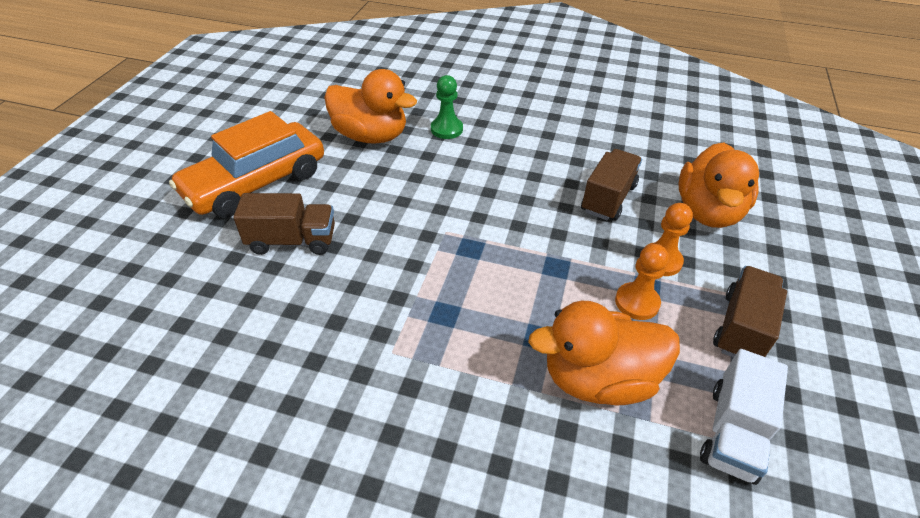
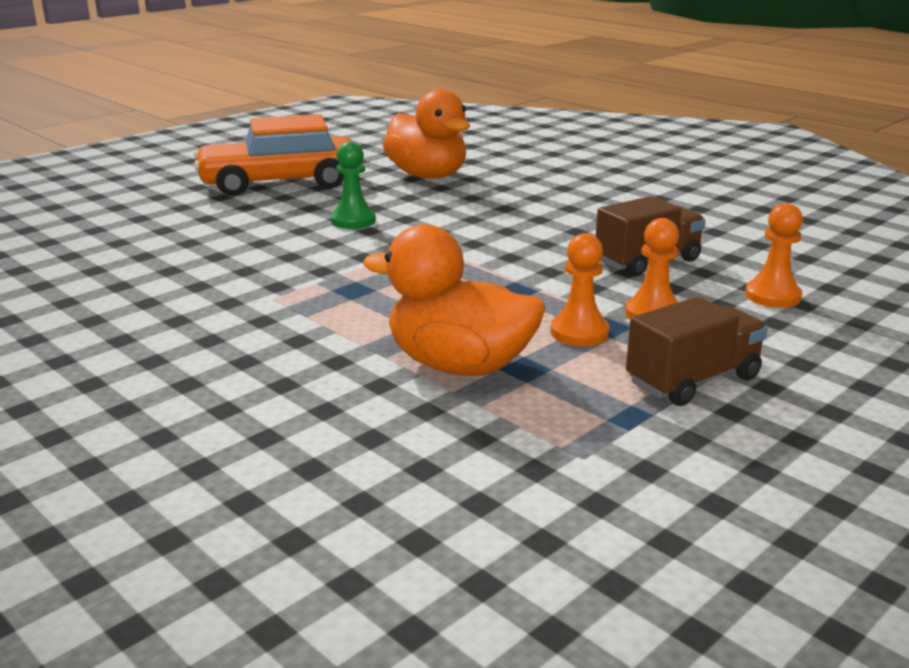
camera: 30 degrees right, 20 degrees down
brown truck [233,193,335,255] -> none
green pawn [431,75,463,139] -> green pawn moved to [331,142,376,229]
orange duck [678,142,759,228] -> orange pawn [745,203,803,308]
white truck [700,349,788,485] -> none

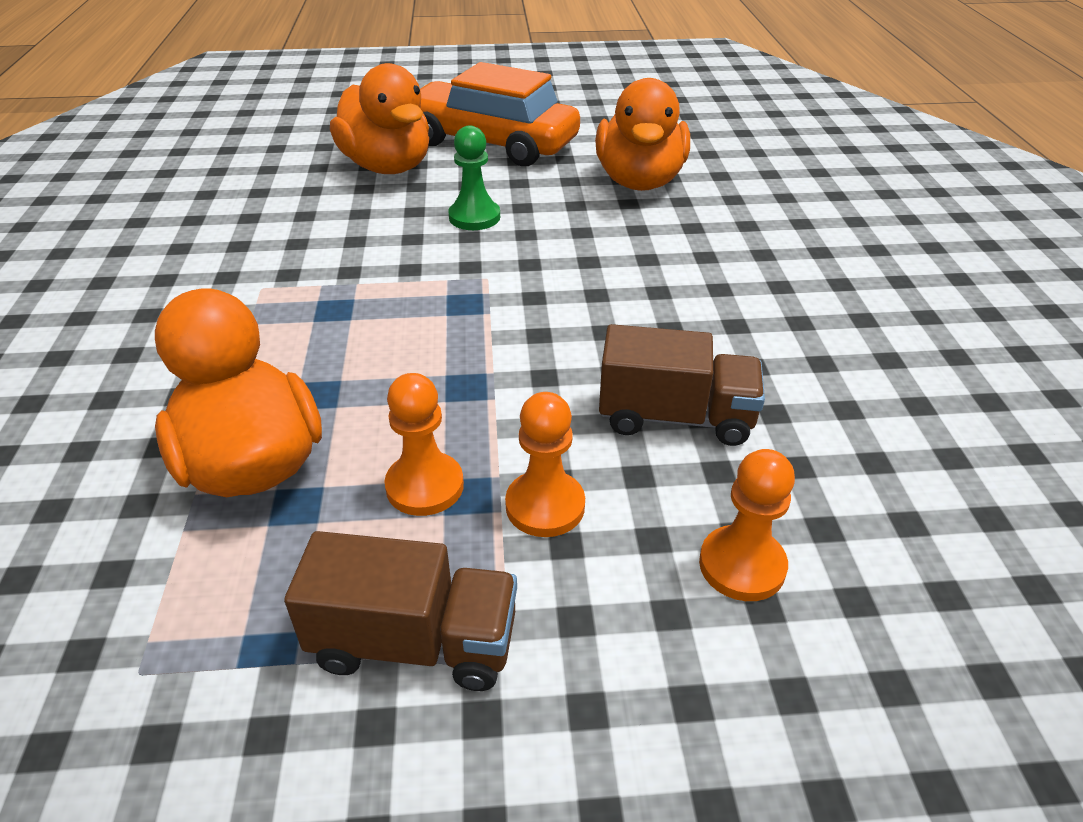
camera: 40 degrees right, 15 degrees up
none -> orange duck [330,63,429,174]

